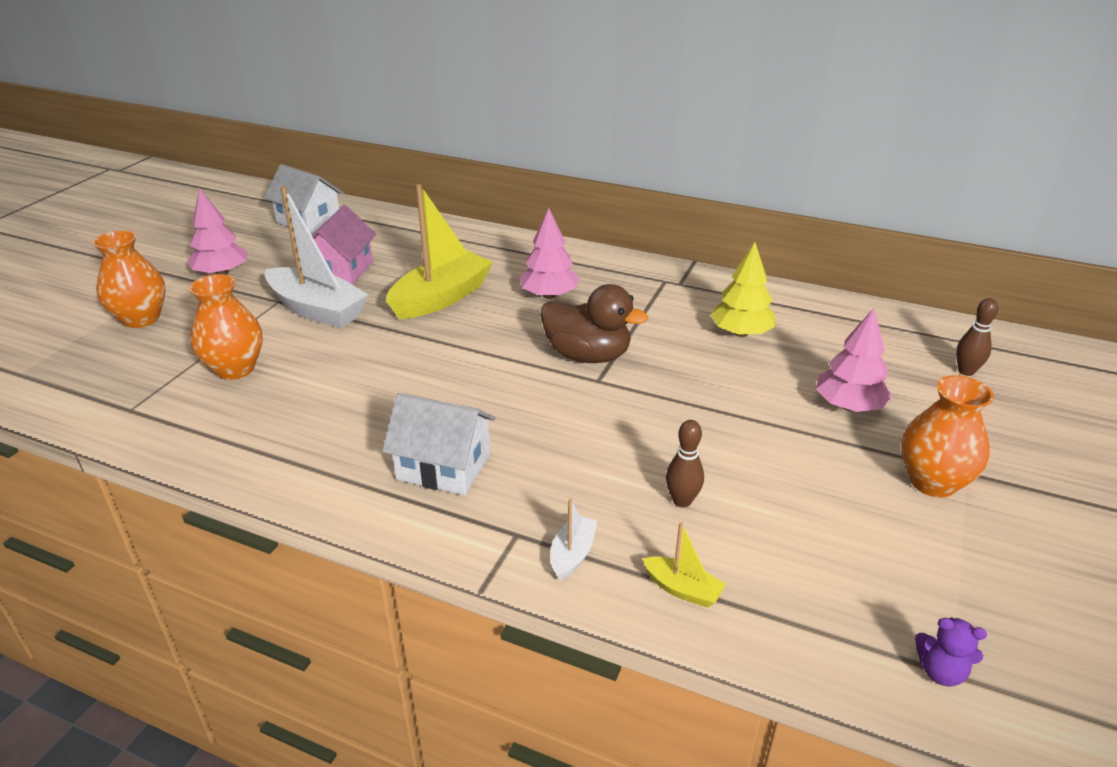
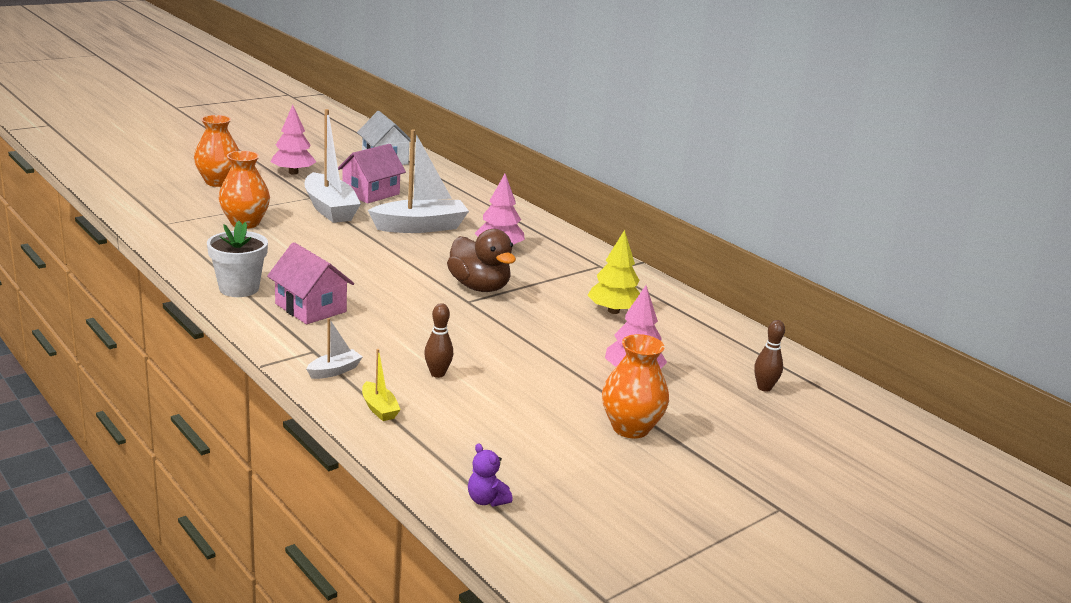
camera: 25 degrees right, 10 degrees down
white house [382,393,496,495] -> pink house [267,242,354,324]
yellow boat [386,184,493,319] -> white boat [368,129,469,233]
none -> white flower pot [207,221,268,297]

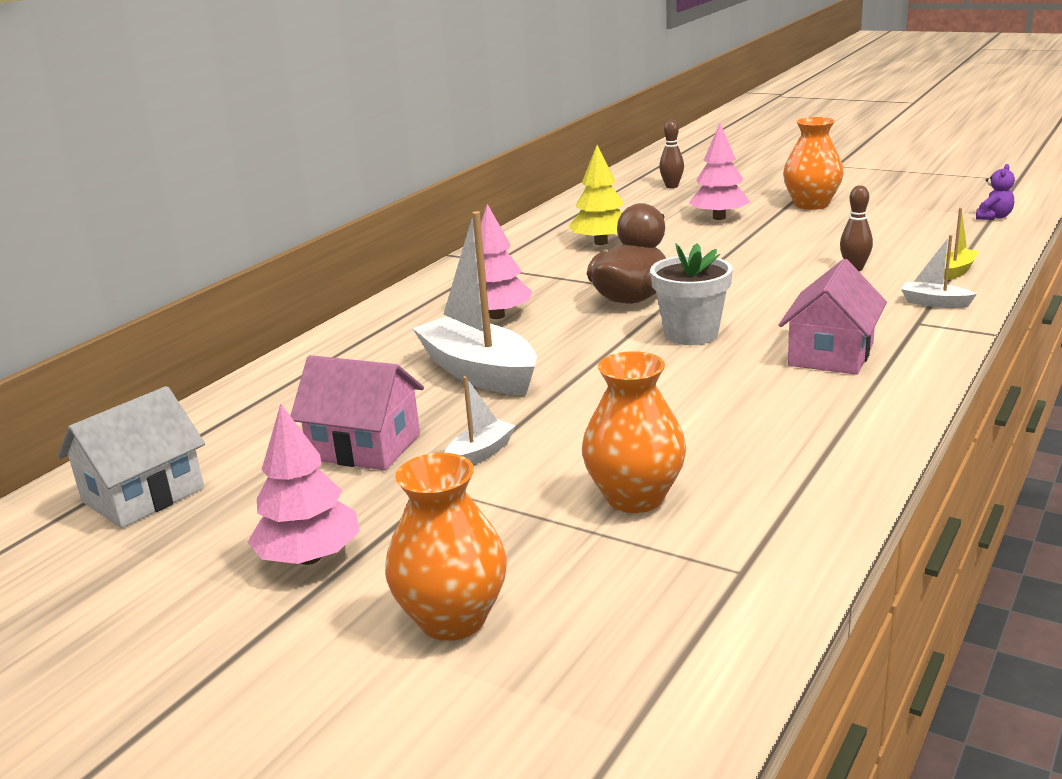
camera: 105 degrees left, 0 degrees up
white flower pot [207,221,268,297] -> white flower pot moved to [650,243,733,345]
white boat [304,109,361,223] -> white boat [445,376,515,465], size x0.46

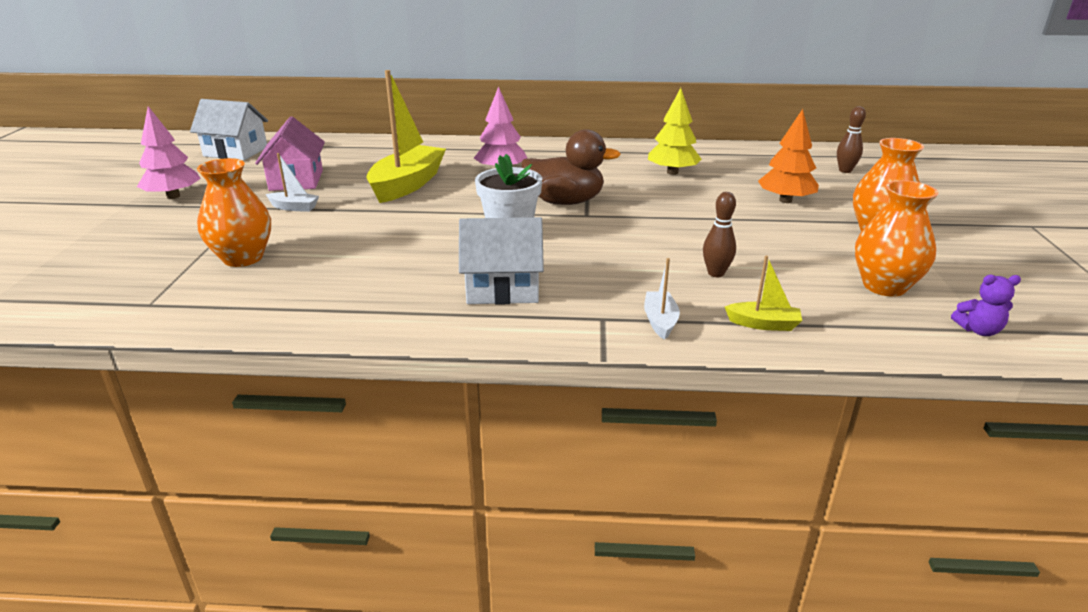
camera: 60 degrees right, 5 degrees up
orange vase [385,453,507,641] -> orange vase moved to [855,180,939,297]
white boat [412,211,537,395] -> yellow boat [366,70,446,203]
pink tree [689,123,750,220] -> orange tree [758,109,819,203]
pink house [779,259,887,375] -> white house [459,217,544,305]

